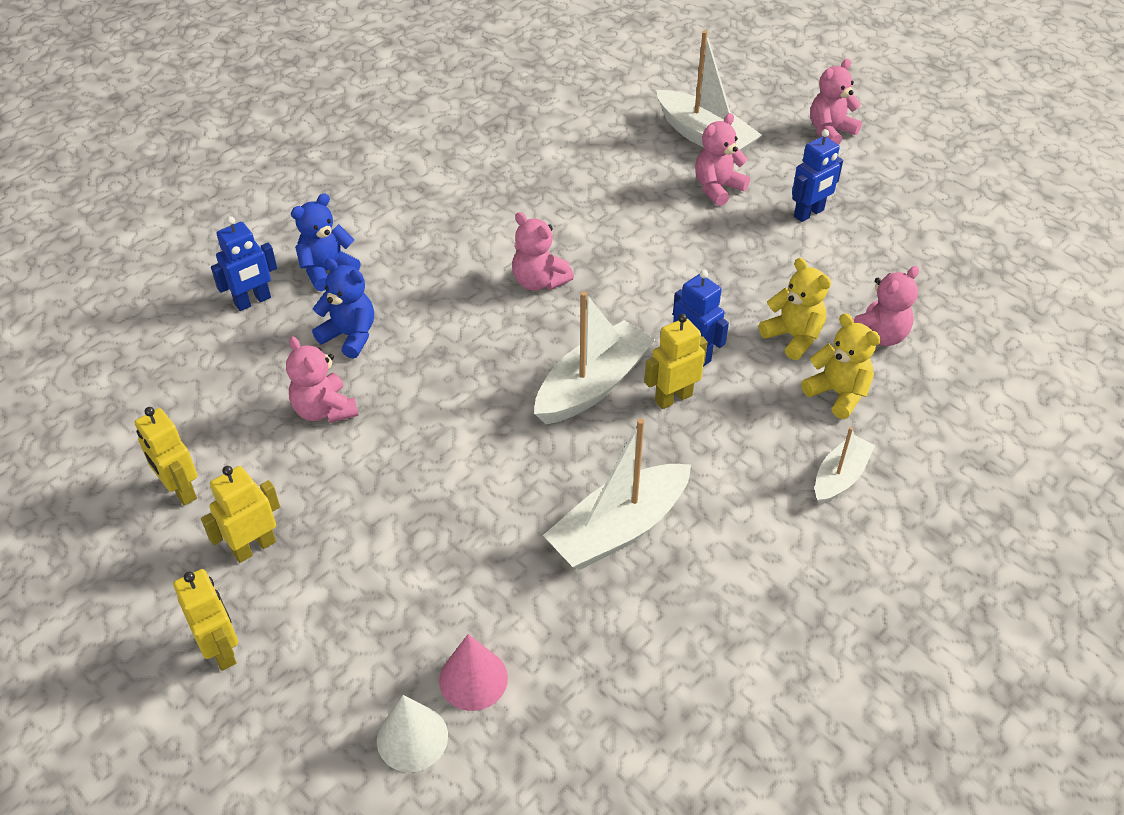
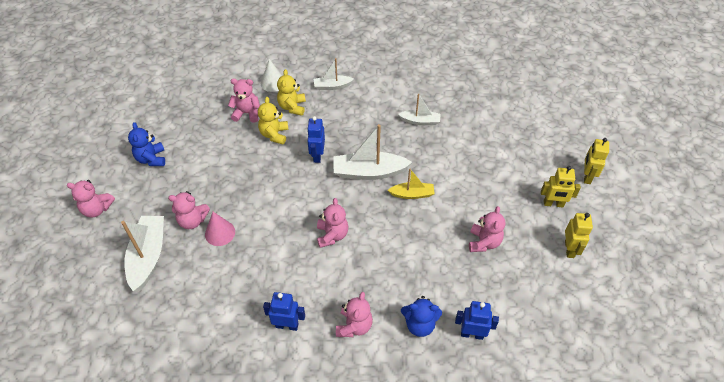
camera: 135 degrees left, 5 degrees up
blue teddy bear [312,258,374,359] -> blue teddy bear moved to [128,122,165,166]
white cone [377,695,448,772] -> white cone moved to [261,59,282,92]
pink cone [439,634,508,711] -> pink cone moved to [205,212,235,246]
white boat [543,418,691,570] -> white boat [398,94,441,125], size x0.58
yellow robot [644,314,708,409] -> none
blue robot [792,129,843,222] -> blue robot moved to [263,292,305,331]
none -> pink teddy bear [336,292,373,337]
none -> yellow boat [388,169,435,199]

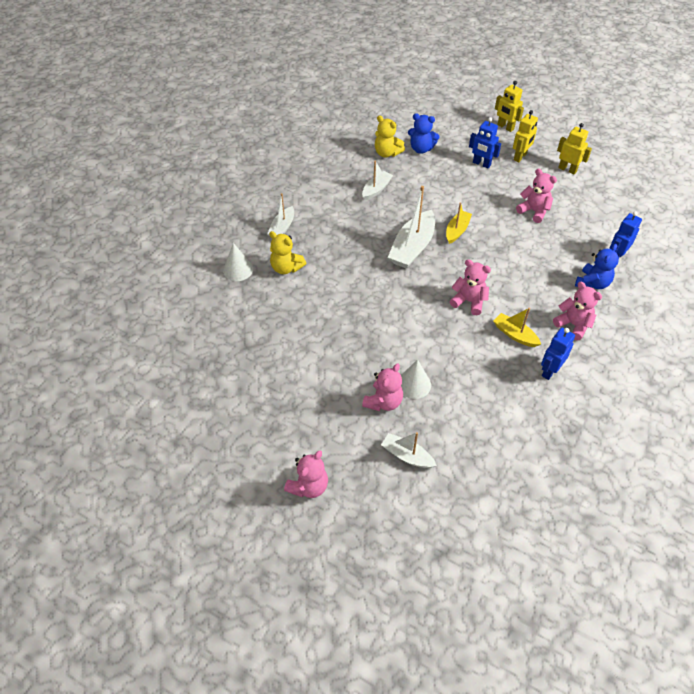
camera: 60 degrees left, 0 degrees up
white boat [121,216,164,291] -> white boat [381,432,437,468], size x0.58
blue teddy bear [128,122,165,166] -> blue teddy bear moved to [408,113,440,154]
pink cone [205,212,235,246] -> white cone [401,359,431,399]
pink teddy bear [228,78,260,123] -> none
yellow teddy bear [258,97,289,145] -> yellow teddy bear moved to [375,116,405,157]
blue robot [307,116,325,163] -> blue robot moved to [469,117,501,168]
none -> yellow boat [493,308,541,347]

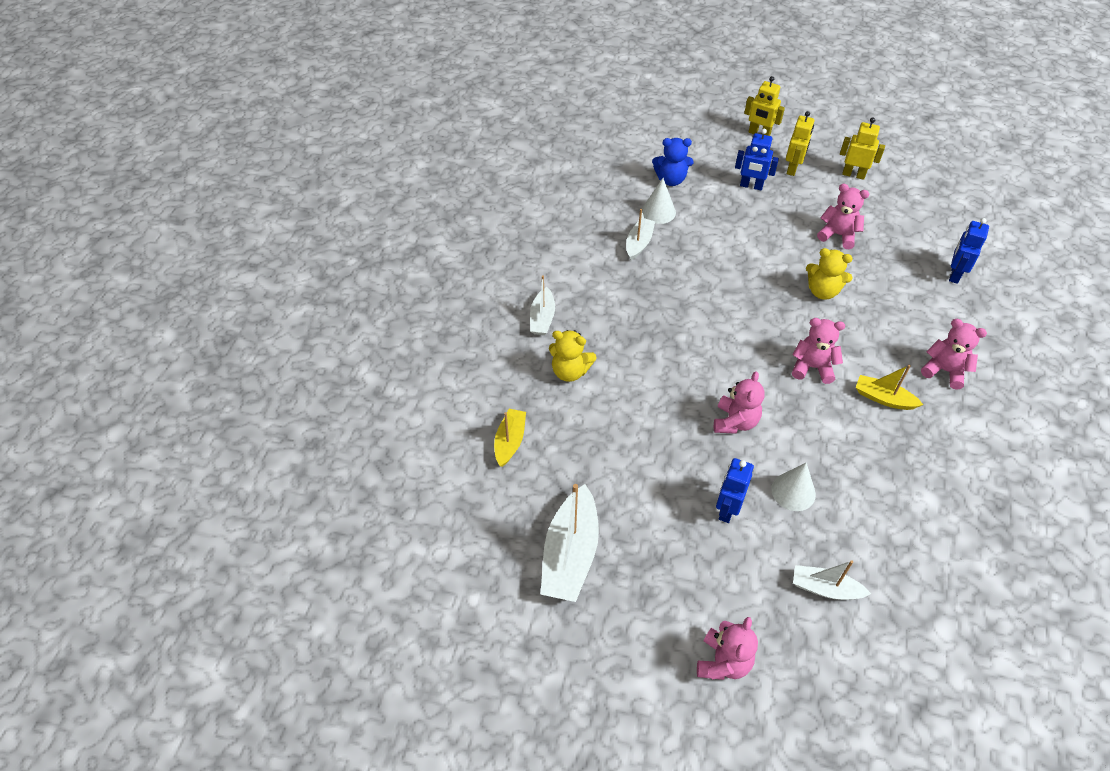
camera: 15 degrees left, 0 degrees up
white cone [223,243,253,281] -> white cone moved to [642,178,676,224]
pink teddy bear [362,363,403,411] -> pink teddy bear moved to [714,371,765,434]
yellow teddy bear [375,116,405,157] -> yellow teddy bear moved to [806,248,853,300]
white boat [388,186,435,269] -> white boat moved to [540,484,599,602]
yellow boat [446,202,472,244] -> yellow boat moved to [494,409,526,467]
blue robot [541,328,575,380] -> blue robot moved to [716,458,754,523]
blue teddy bear [575,244,619,289] -> none

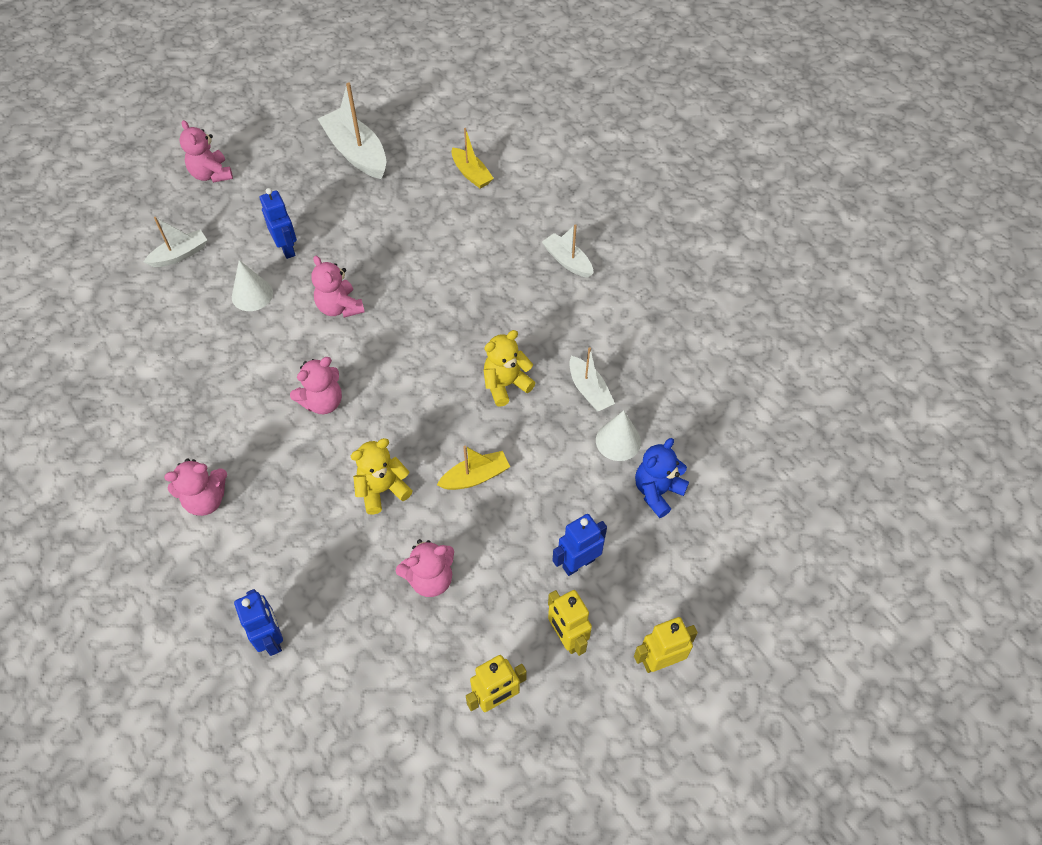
camera: 130 degrees right, 5 degrees up
yellow teddy bear [549,330,597,382] -> yellow teddy bear moved to [484,330,535,407]
yellow boat [856,365,923,410] -> yellow boat moved to [437,446,510,490]

